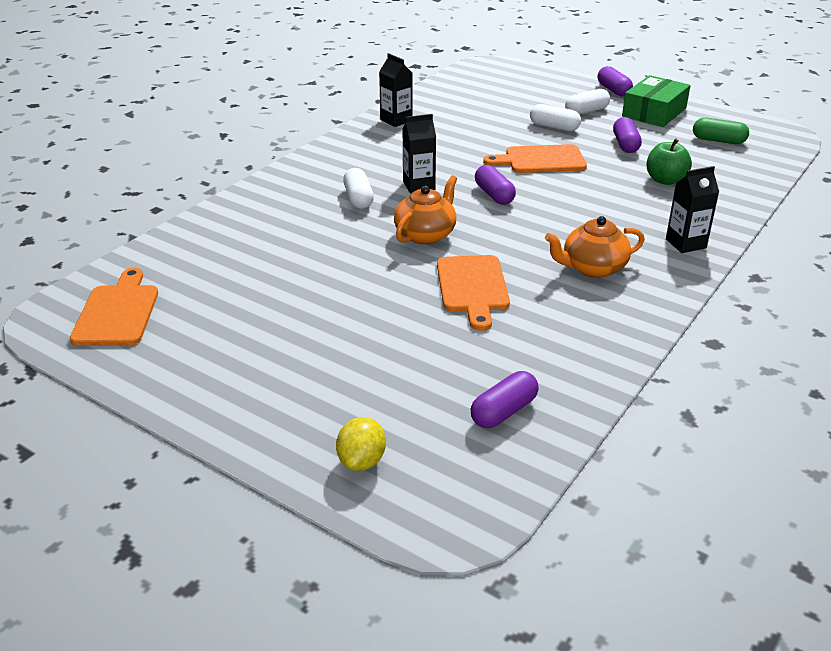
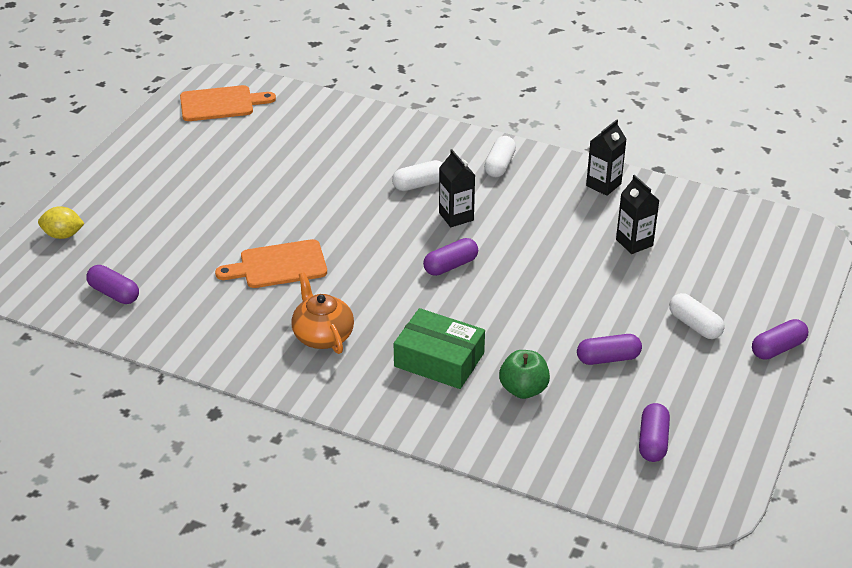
camera: 80 degrees right, 5 degrees up
orange teapot [394,175,457,244] -> none
orange cutting board [483,144,587,173] -> none
white capsule [530,104,581,131] -> white capsule moved to [484,136,516,177]
green box [622,75,691,127] -> green box moved to [394,308,485,389]
black carton [666,166,719,253] -> black carton moved to [616,175,660,254]
green capsule [693,118,749,144] -> purple capsule [639,403,670,462]

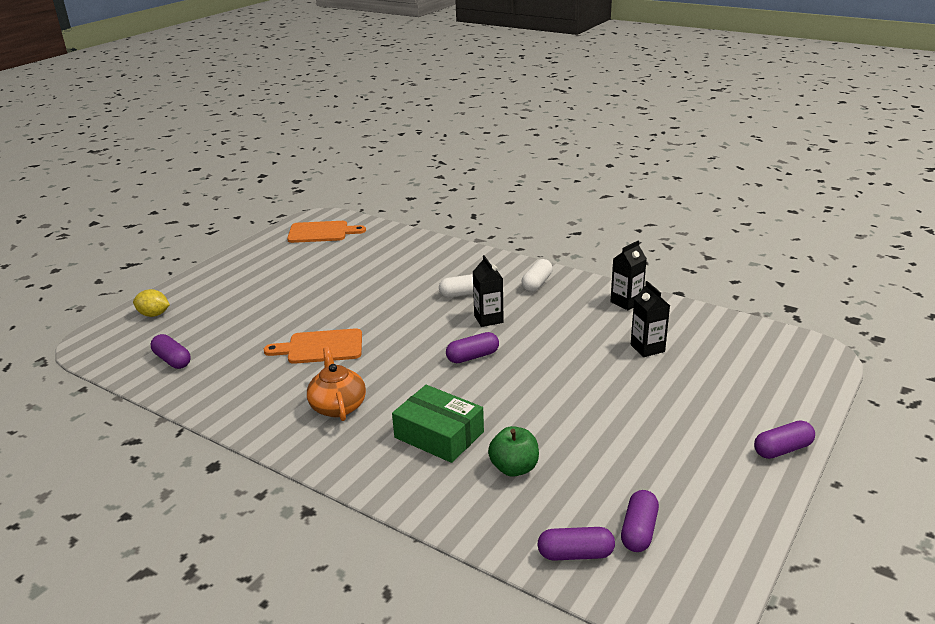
camera: 10 degrees right, 10 degrees down
purple capsule [577,334,642,365] -> purple capsule moved to [538,527,615,561]
white capsule [669,293,724,339] -> none

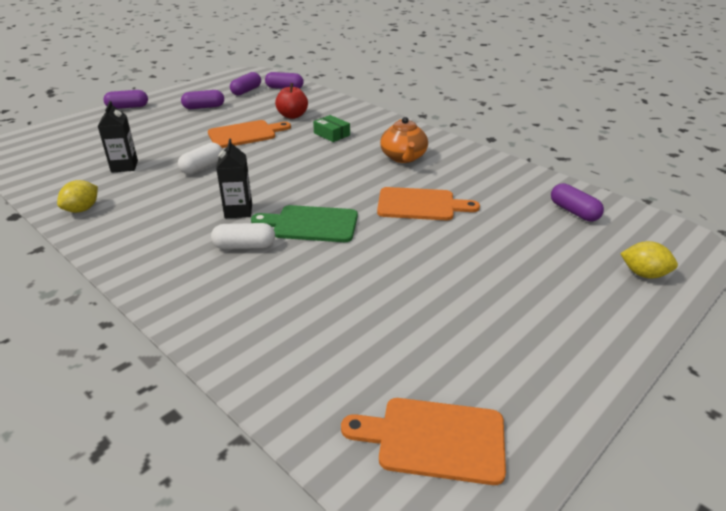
camera: 170 degrees left, 5 degrees up
green box [392,385,484,463] -> green box [313,115,350,142], size x0.57
purple capsule [446,332,499,363] -> purple capsule moved to [181,90,224,109]
green apple [488,426,539,477] -> red apple [275,83,308,119]
white capsule [521,259,553,292] -> white capsule moved to [178,142,223,174]
black carton [610,241,647,310] -> yellow lemon [57,180,98,213]
none -> orange cutting board [208,120,291,148]
none -> green cutting board [251,205,358,242]

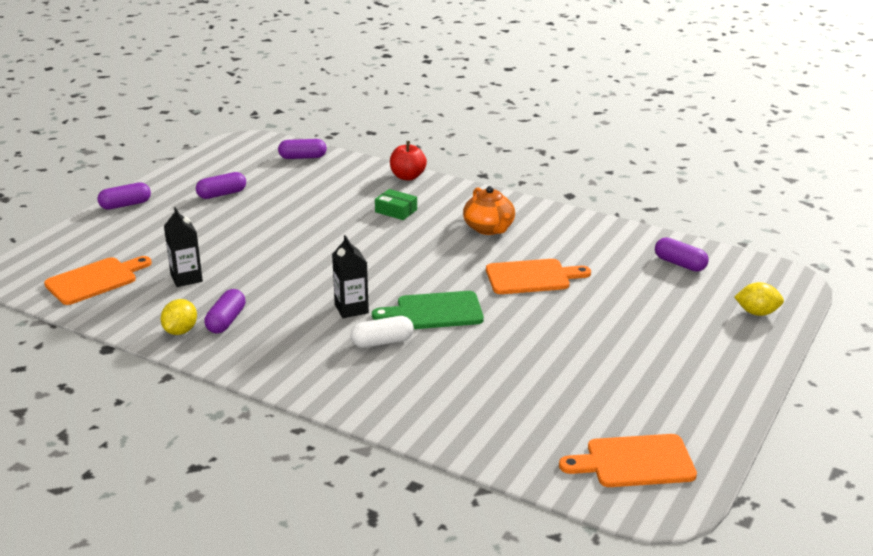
camera: 15 degrees left, 5 degrees down
white capsule [178,142,223,174] -> none
orange cutting board [208,120,291,148] -> orange cutting board moved to [44,256,152,305]
purple capsule [230,72,261,95] -> purple capsule moved to [204,289,246,333]
red apple [275,83,308,119] -> red apple moved to [390,141,427,180]

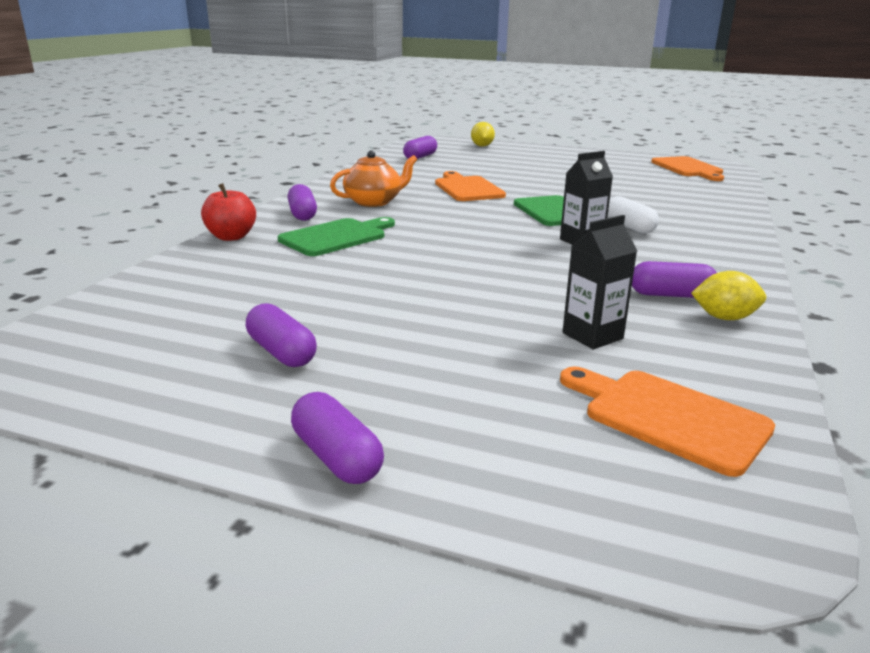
camera: 100 degrees left, 5 degrees down
purple capsule [278,139,327,159] -> purple capsule moved to [287,184,317,221]
green box [375,189,417,220] -> green cutting board [278,217,395,256]

